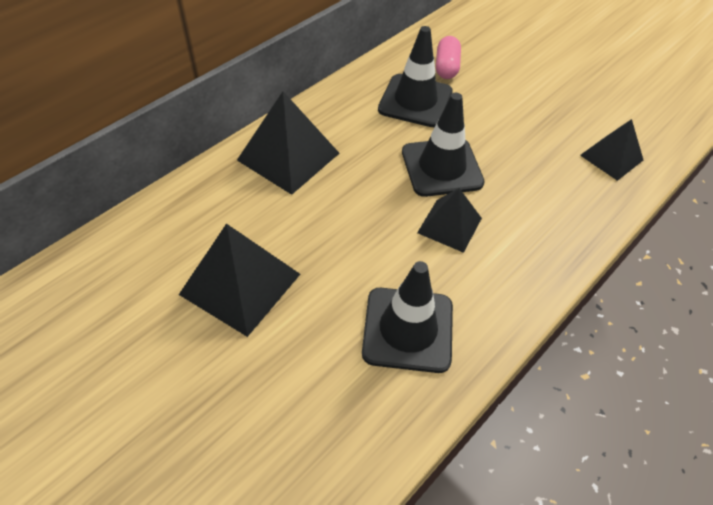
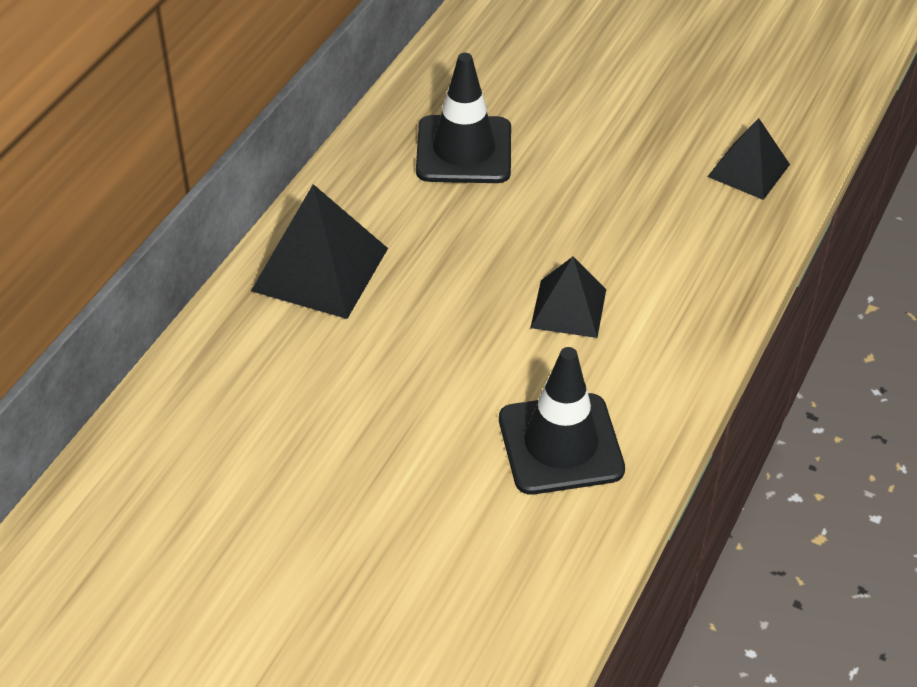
camera: 15 degrees left, 5 degrees down
black pyramid [179,224,300,337] -> none
black traffic cone [402,93,485,197] -> none
pink capsule [436,36,461,79] -> none

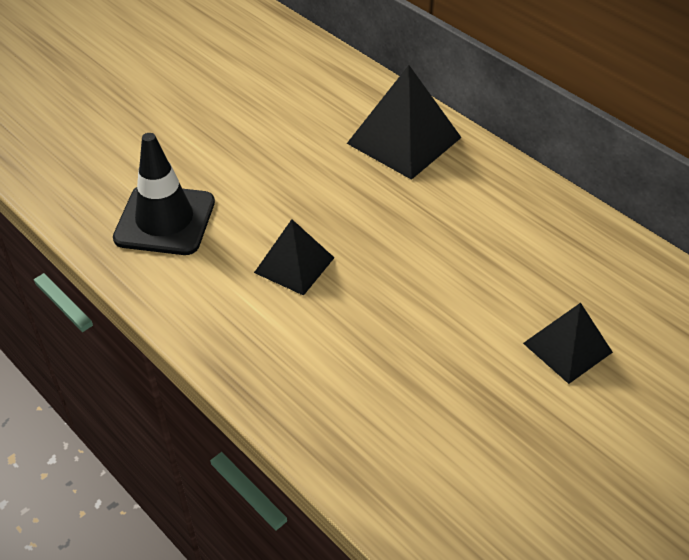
camera: 110 degrees right, 0 degrees up
black traffic cone [416,53,511,183] -> none
black pyramid [707,118,790,200] -> black pyramid moved to [523,303,613,384]

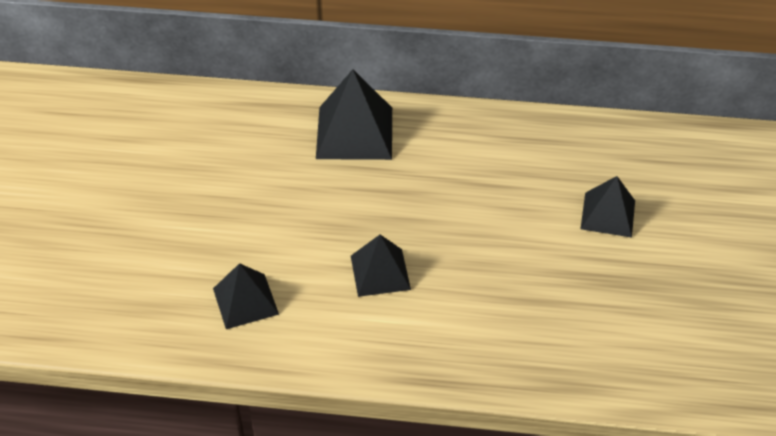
camera: 40 degrees left, 0 degrees up
black traffic cone [113,133,215,255] -> black pyramid [213,263,279,329]

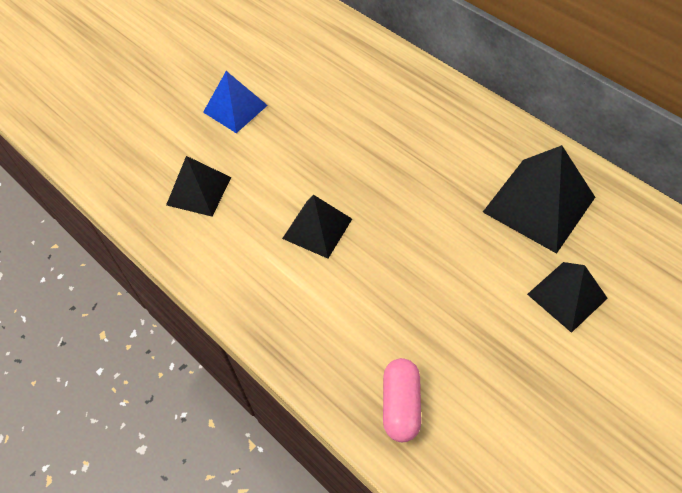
camera: 40 degrees right, 10 degrees up
black pyramid [316,70,392,160] -> black pyramid moved to [483,145,595,254]
none -> blue pyramid [203,71,268,133]
none -> pink capsule [383,358,421,442]

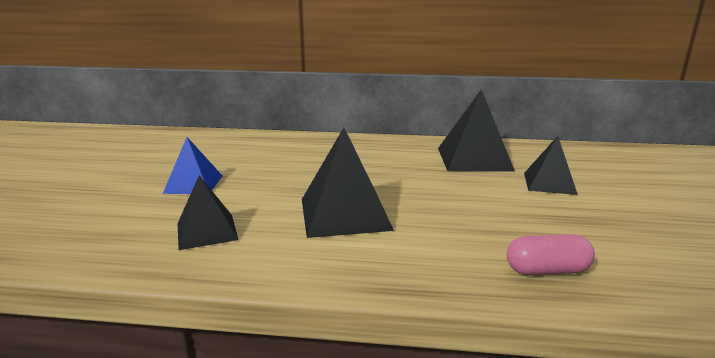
camera: 40 degrees left, 35 degrees down
black pyramid [282,195,352,259] -> black pyramid [302,128,394,238], size x1.59
pink capsule [383,358,421,442] -> pink capsule turned 60 degrees counterclockwise [507,234,595,275]

